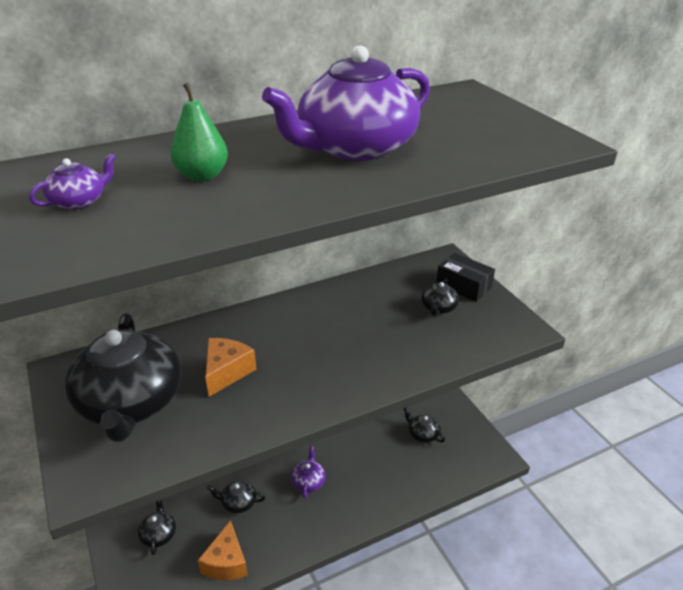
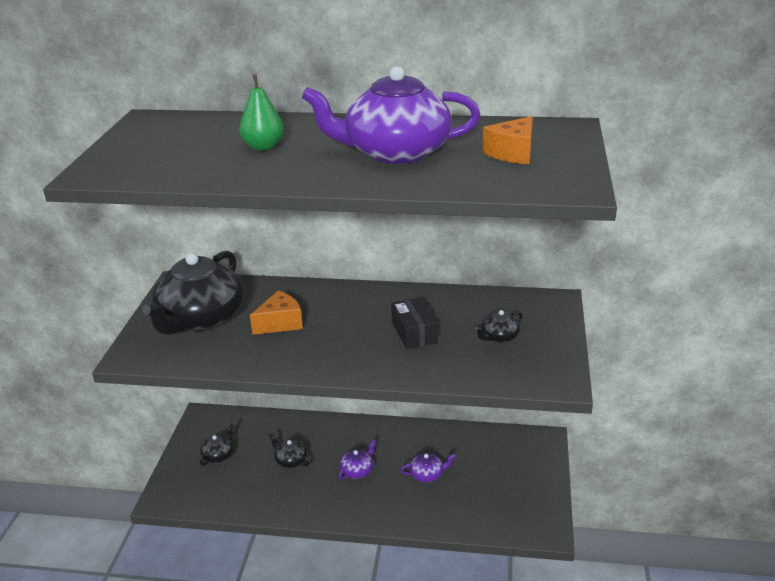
camera: 35 degrees right, 5 degrees down
purple teapot [29,153,116,210] -> purple teapot moved to [401,453,456,482]
orange cheese [198,520,248,580] -> orange cheese moved to [482,116,533,164]
black teapot [403,407,445,443] -> none
black box [436,253,495,302] -> black box moved to [391,297,438,349]

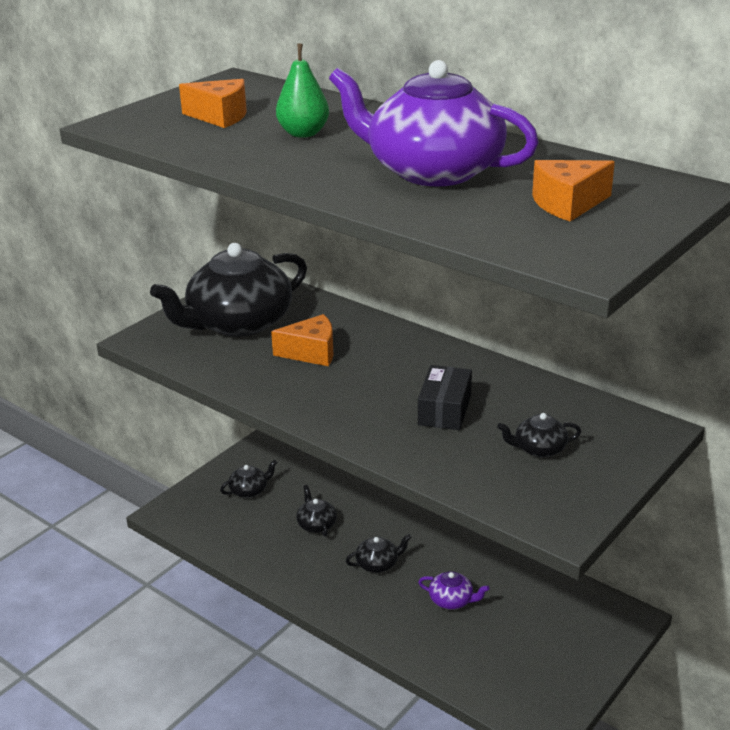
camera: 30 degrees right, 0 degrees up
purple teapot [338,440,376,480] -> black teapot [346,534,412,573]
none -> orange cheese [179,79,247,128]

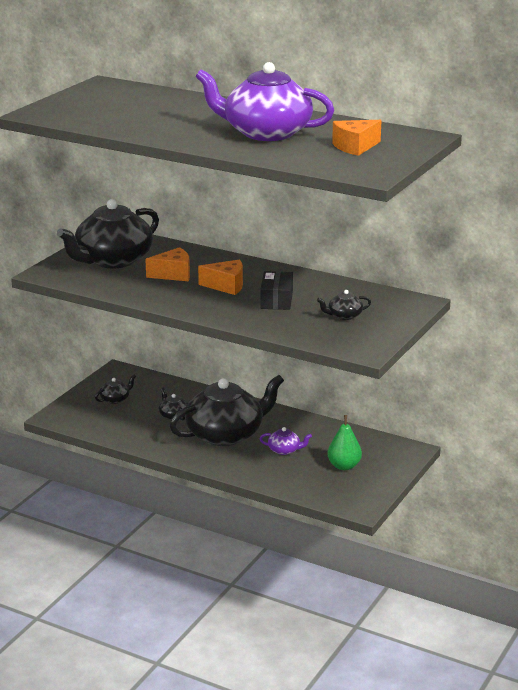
camera: 10 degrees left, 5 degrees down
orange cheese [179,79,247,128] -> orange cheese moved to [198,259,243,295]
green pear [276,44,329,138] -> green pear moved to [327,415,362,470]
black teapot [346,534,412,573] -> black teapot [169,375,284,446], size x2.45

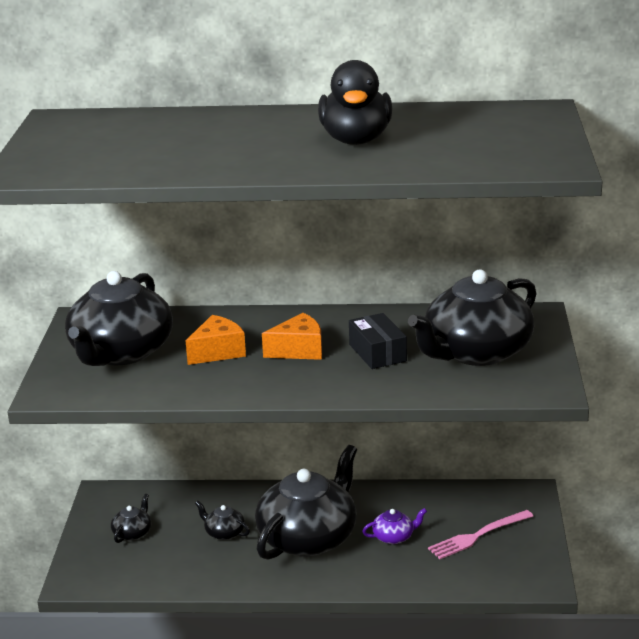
camera: 25 degrees left, 0 degrees up
purple teapot [196,62,334,141] -> black duck [318,60,392,145]
black teapot [317,290,371,320] -> black teapot [408,269,537,366], size x2.45
green pear [327,415,362,470] -> pink fork [428,510,533,559]
orange cheese [332,120,381,156] -> none

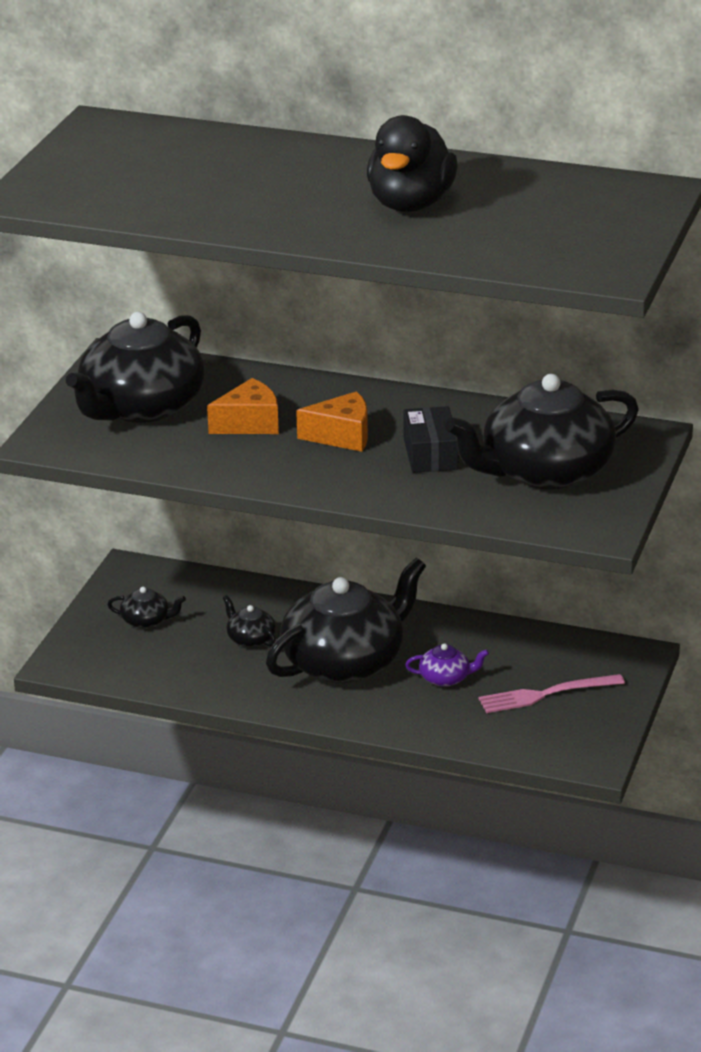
camera: 15 degrees right, 5 degrees up
black teapot [111,494,152,543] -> black teapot turned 60 degrees clockwise [107,587,186,628]

